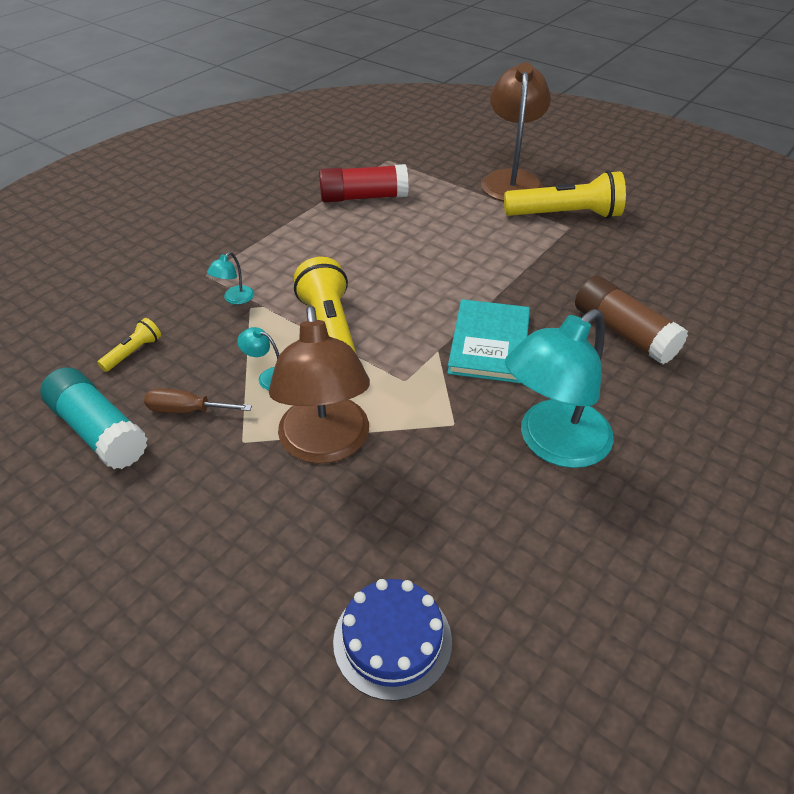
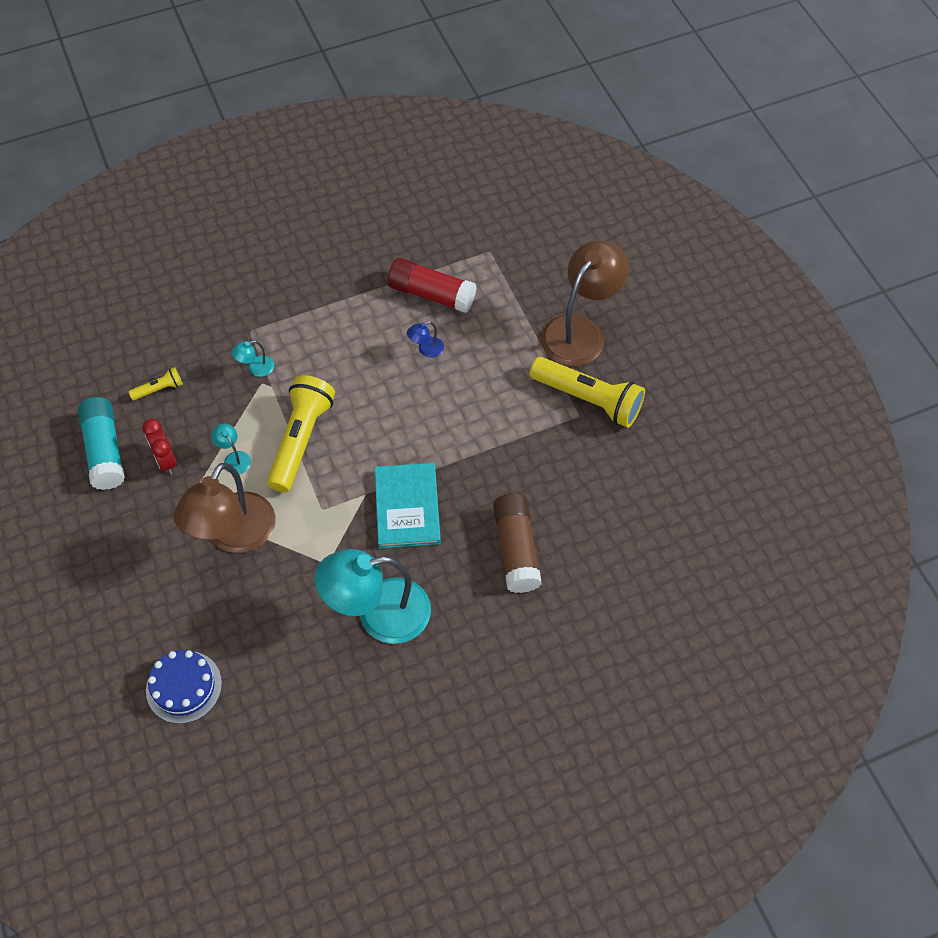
camera: 30 degrees right, 15 degrees up
brown screwdriver [144,388,252,413] -> red clock [142,419,177,475]
turquoise book [447,299,530,383] -> turquoise book turned 45 degrees counterclockwise [375,463,441,549]
none -> blue lamp [407,321,444,358]

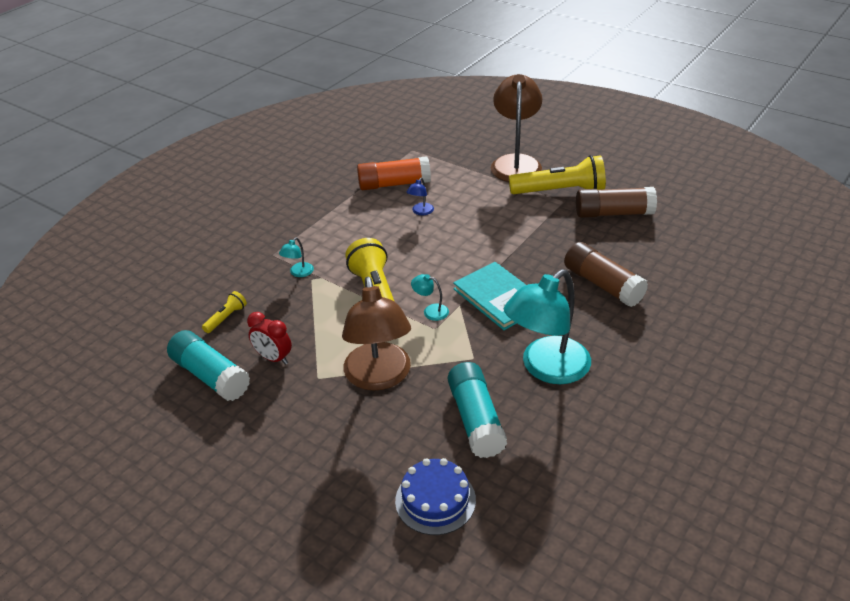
camera: 30 degrees left, 20 degrees down
turquoise lamp [211,423,251,474] -> turquoise lamp moved to [411,274,449,321]
red glue stick [388,258,476,313] -> orange glue stick [357,156,431,190]
none -> turquoise glue stick [448,362,507,458]
none -> brown glue stick [576,187,657,218]

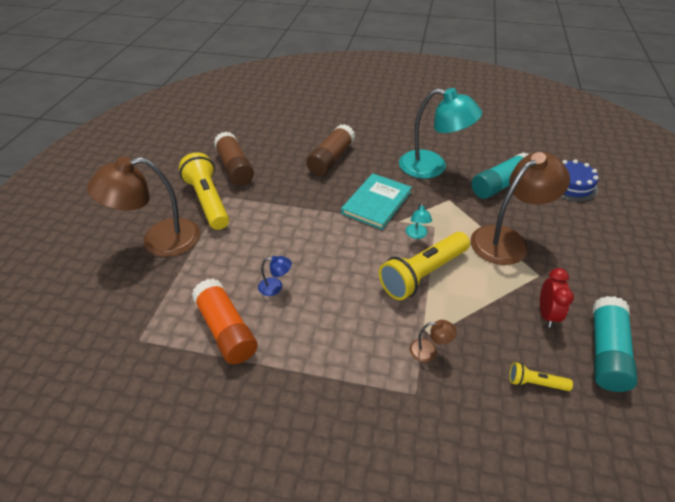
camera: 115 degrees left, 5 degrees up
turquoise lamp [279,238,314,277] -> brown lamp [410,320,457,362]

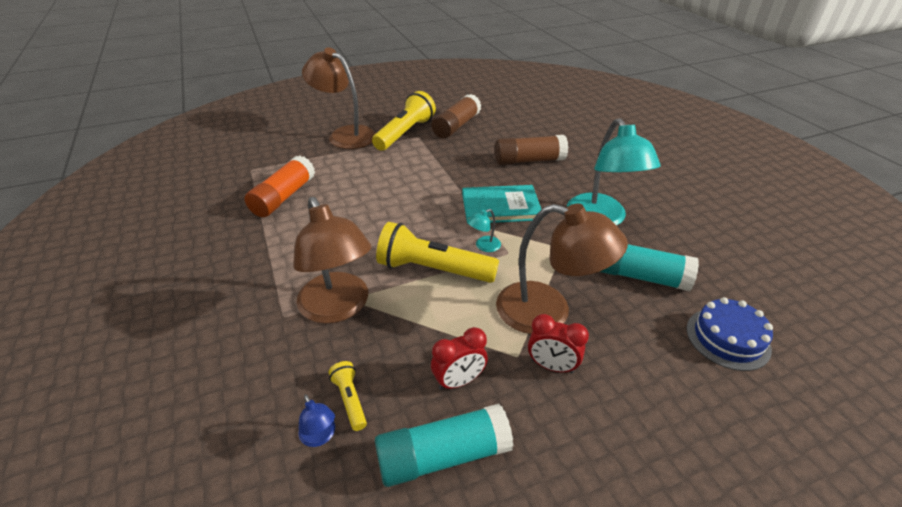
camera: 55 degrees right, 5 degrees down
blue lamp [258,256,292,296] -> blue lamp moved to [298,394,335,447]
brown lamp [410,320,457,362] -> brown lamp [293,197,371,324], size x2.50
none -> red clock [528,314,589,374]

